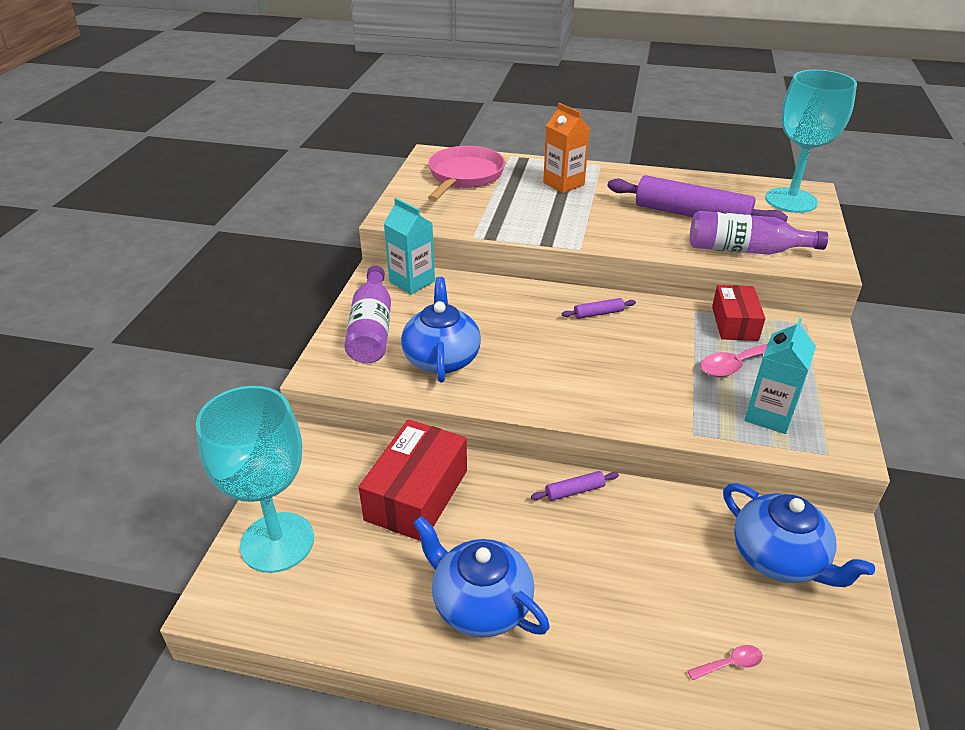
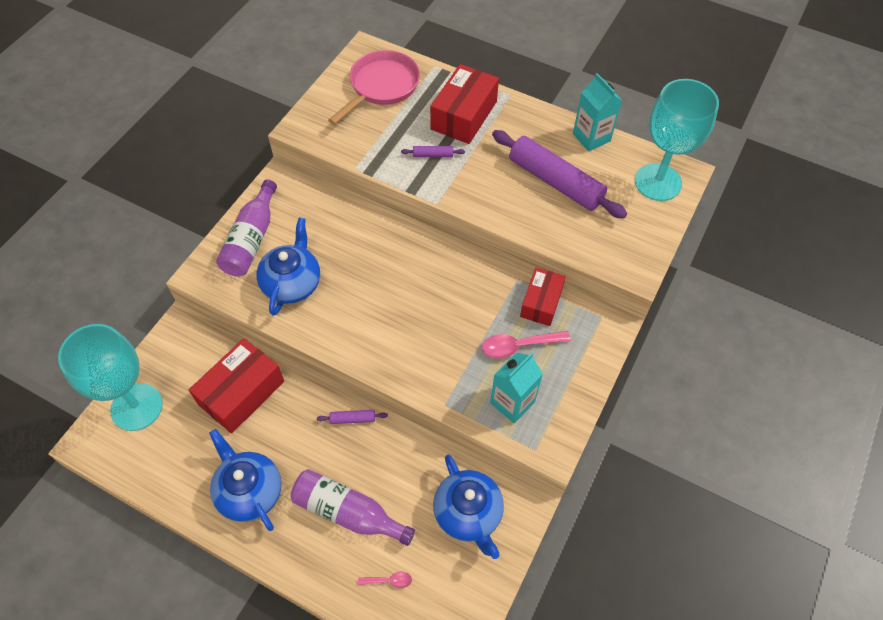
camera: 15 degrees right, 20 degrees up
turquoise carton [384,198,435,294] -> turquoise carton moved to [573,73,623,151]
orange carton [543,103,590,193] -> red box [430,64,499,144]
purple rolling pin [562,298,636,319] -> purple rolling pin moved to [401,146,465,157]
purple bottle [689,211,828,255] -> purple bottle moved to [291,469,415,546]

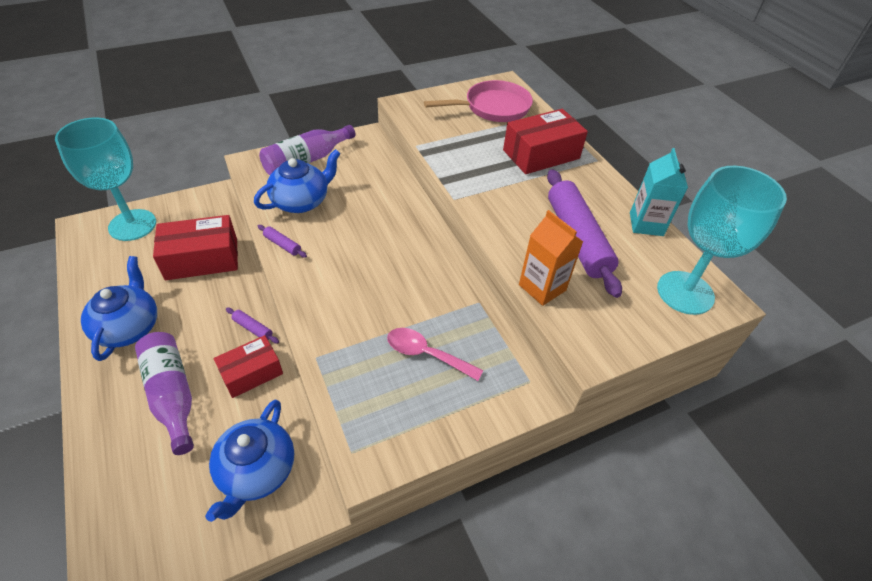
camera: 35 degrees right, 10 degrees down
pink spoon [358,572,412,588] -> none
purple rolling pin [401,146,465,157] -> purple rolling pin moved to [258,225,307,258]
turquoise carton [490,353,543,423] -> none
red box [520,267,566,326] -> red box moved to [214,335,283,398]
none -> orange carton [519,210,583,306]

